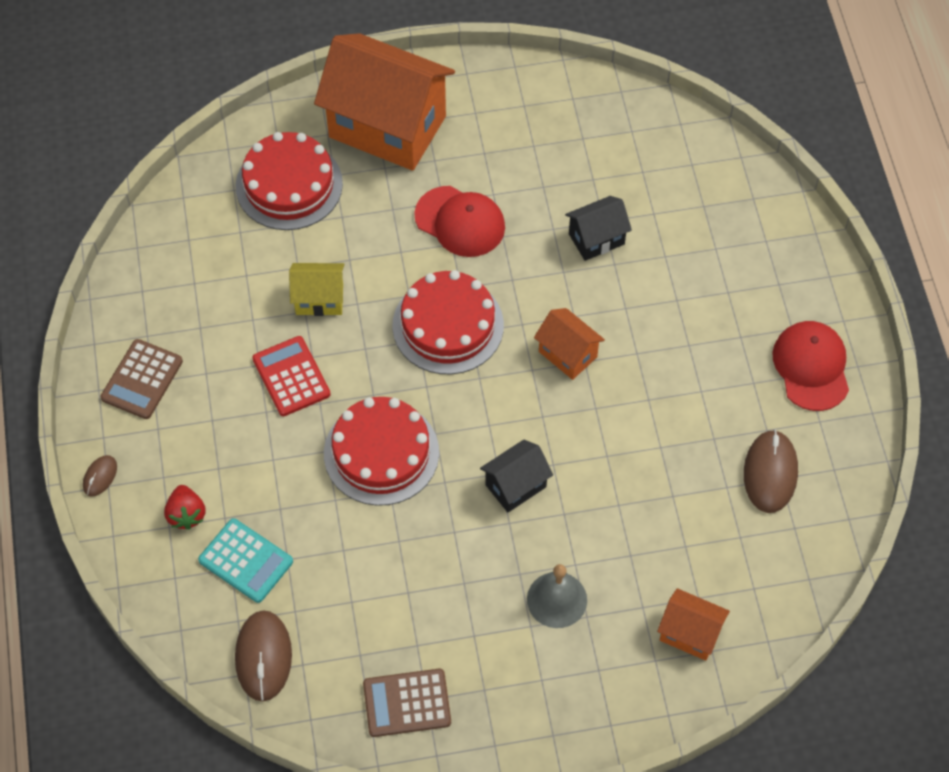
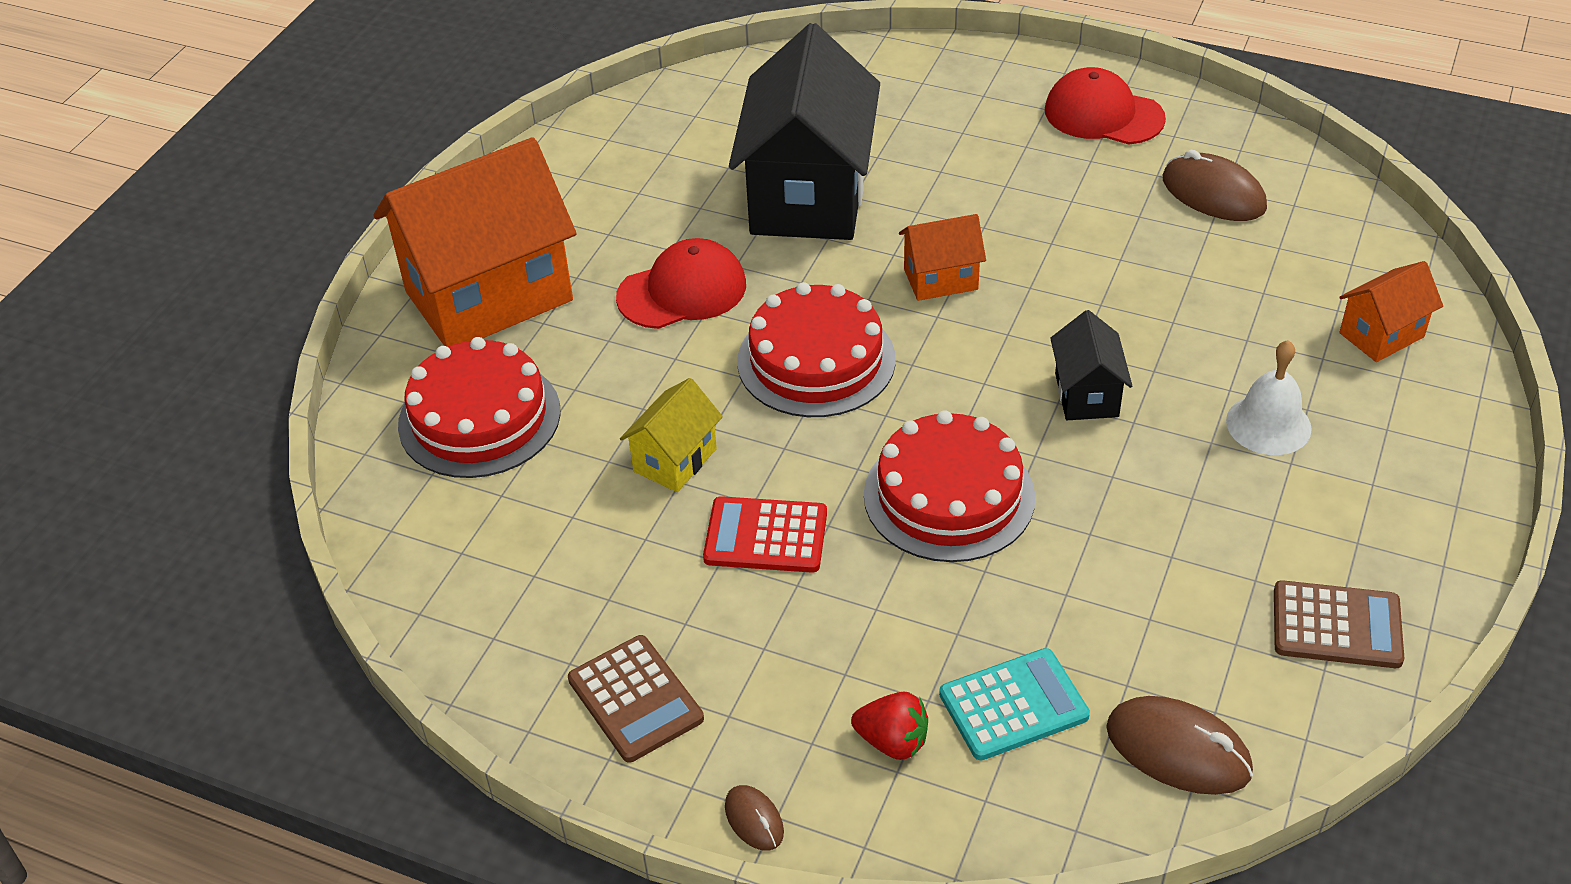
camera: 55 degrees left, 15 degrees down
brown calculator [363,669,451,737] -> brown calculator turned 105 degrees counterclockwise [1274,580,1404,668]
grey bell [527,564,587,628] -> white bell [1226,340,1312,455]
black house [565,196,632,261] -> black house [729,23,880,240], size x2.16

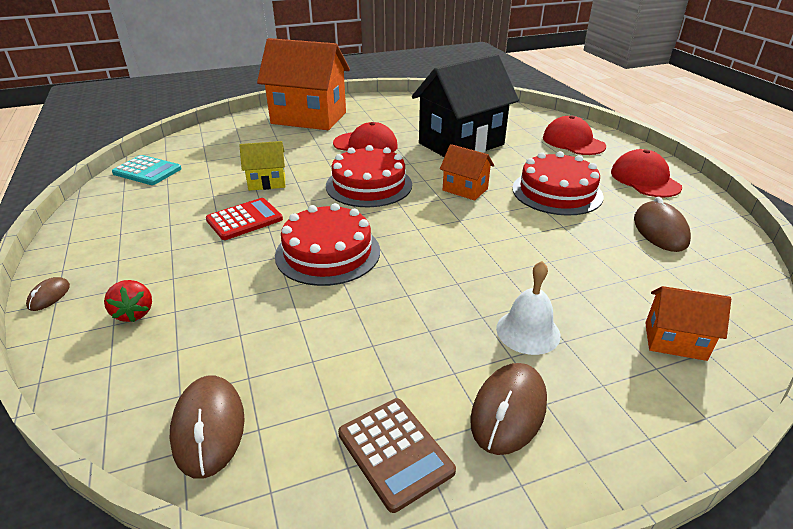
camera: 45 degrees right, 10 degrees down
red cake [398,337,561,478] -> red cake moved to [512,151,603,216]
brown calculator [568,635,704,762] -> none
red calculator [703,496,827,573] -> red calculator turned 90 degrees clockwise [206,198,283,240]
turquoise calculator [939,648,1090,760] -> turquoise calculator moved to [112,155,181,185]
black house [1050,310,1132,420] -> none
none -> brown mouse [470,363,547,455]
none -> red cap [543,115,606,155]

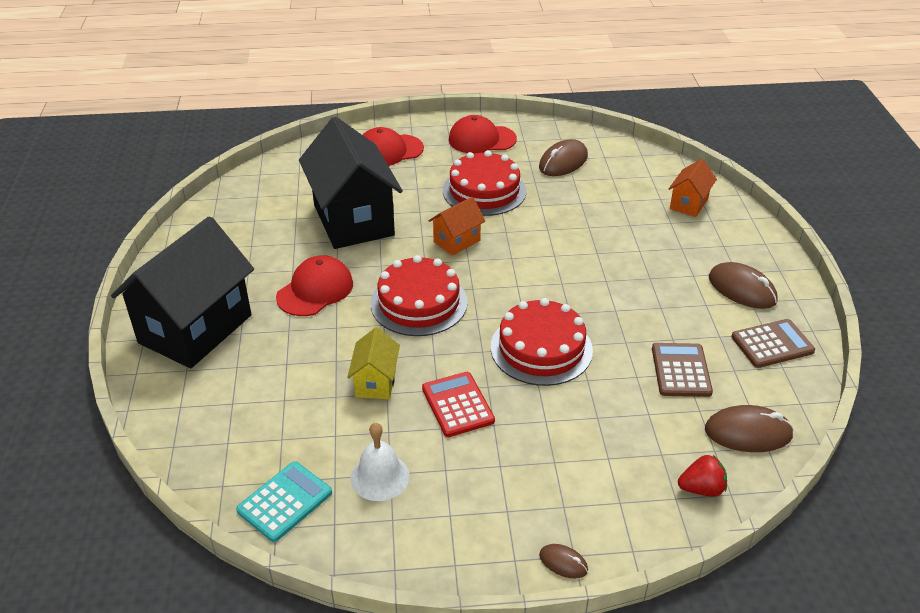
camera: 75 degrees left, 5 degrees up
red strawberry [104,280,152,322] -> red strawberry moved to [678,455,727,497]
orange house [257,38,350,130] -> black house [111,216,254,368]
white bell [496,261,561,355] -> white bell moved to [351,423,410,501]
brown mouse [634,197,691,252] -> brown mouse turned 60 degrees counterclockwise [539,139,588,176]
none -> brown calculator [652,343,713,397]

